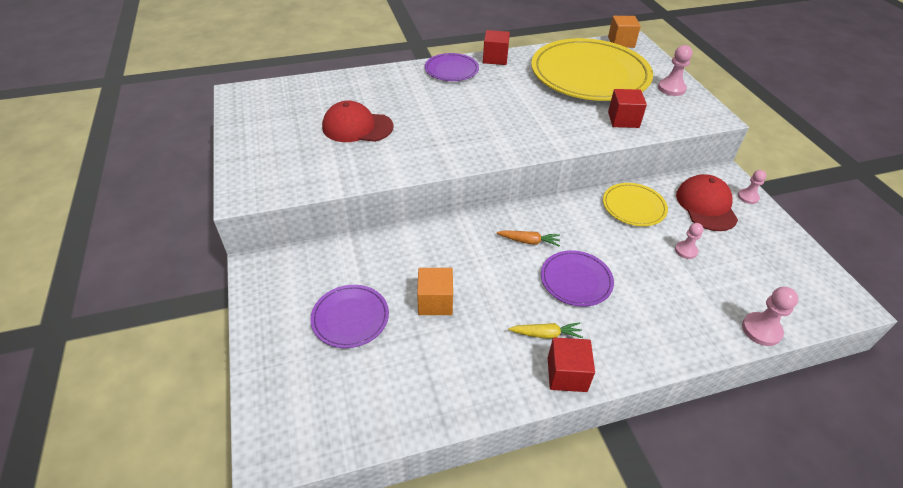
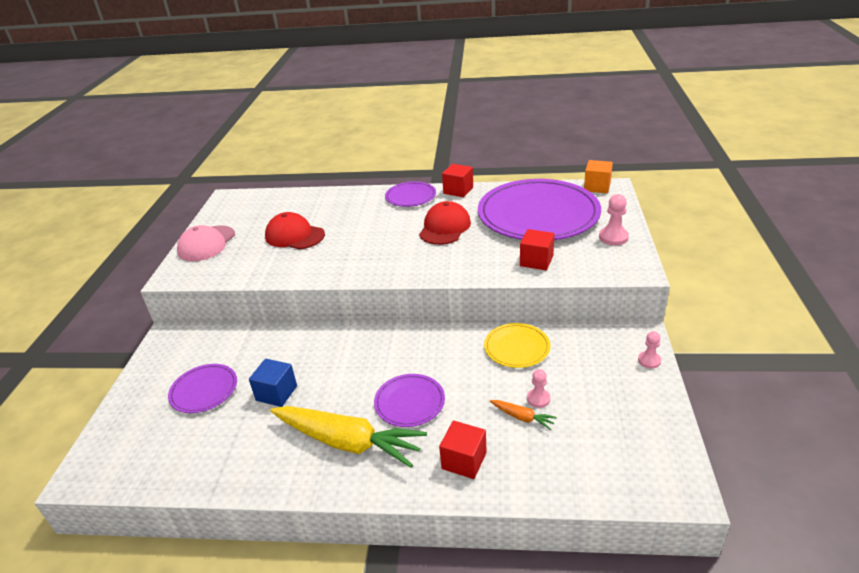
camera: 25 degrees right, 10 degrees down
orange cube [417,268,453,315] -> blue cube [249,359,297,407]
orange carrot [497,230,560,246] -> orange carrot moved to [490,400,557,430]
yellow carrot [508,322,583,339] -> yellow carrot [270,406,427,468], size x2.39
yellow plate [531,38,653,101] -> purple plate [478,179,601,240]
red cube [548,337,595,392] -> red cube moved to [439,420,487,479]
red cap [676,174,738,231] -> red cap moved to [419,201,471,245]
pink pawn [742,287,798,346] -> none
none -> pink cap [177,225,235,261]

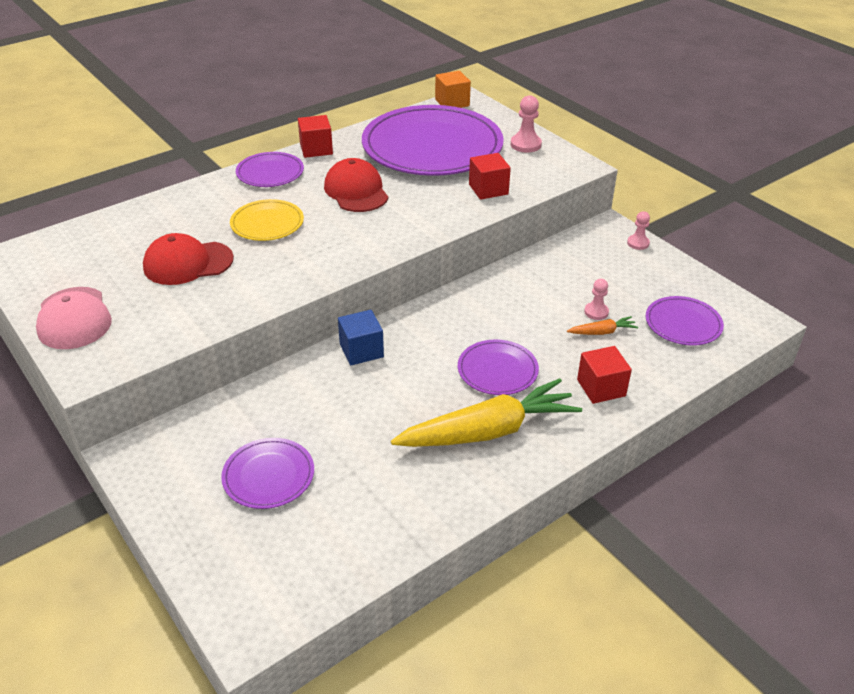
camera: 45 degrees left, 5 degrees up
blue cube [249,359,297,407] -> blue cube moved to [338,310,384,365]
yellow plate [484,323,550,368] -> yellow plate moved to [230,199,304,241]
none -> purple plate [646,296,724,346]

